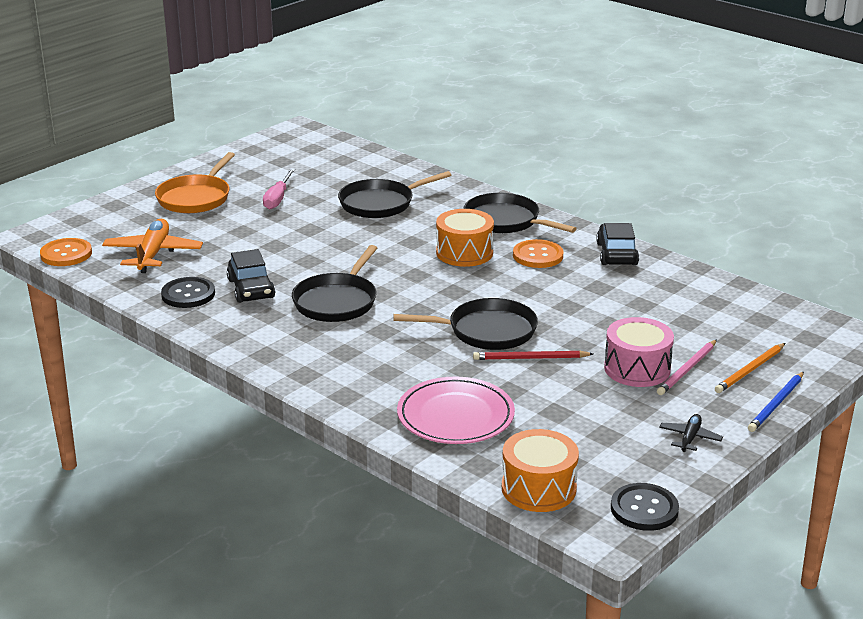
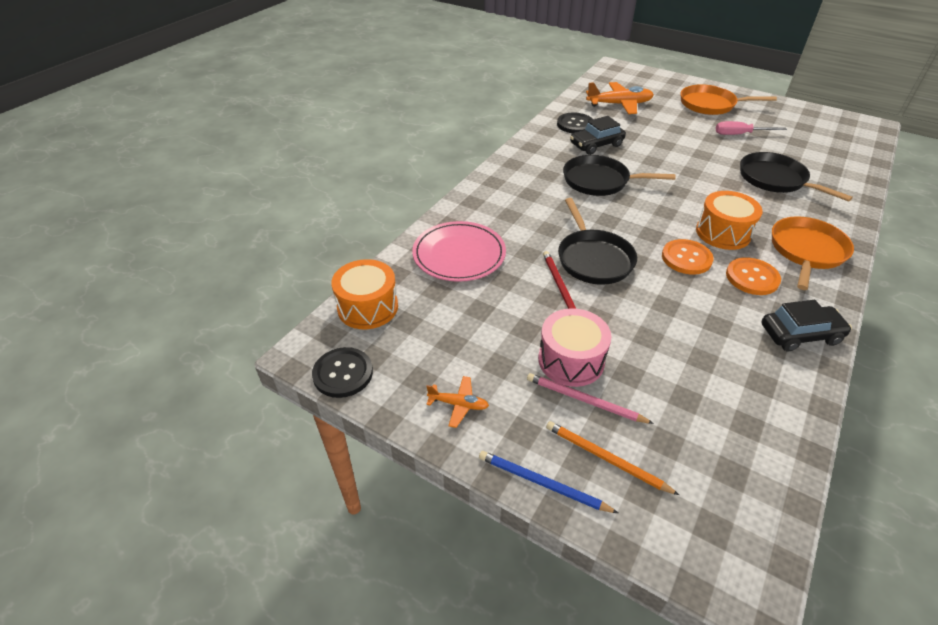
camera: 80 degrees right, 15 degrees up
orange button [40,238,92,266] -> orange button moved to [662,239,713,275]
black pan [464,193,577,233] -> orange pan [772,216,854,290]
black plane [659,414,723,452] -> orange plane [426,376,489,428]

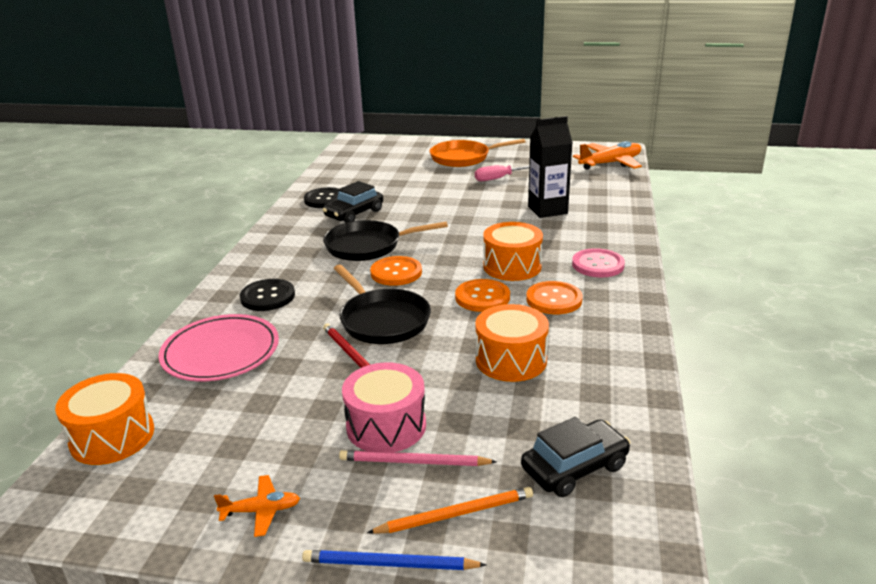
camera: 20 degrees left, 15 degrees down
black button [312,347,373,398] -> black button moved to [240,279,295,311]
orange pencil [546,421,679,495] -> orange pencil turned 150 degrees clockwise [367,487,533,534]
orange plane [586,82,654,114] -> orange plane moved to [573,141,642,170]
black pan [740,152,853,202] -> black carton [528,116,573,218]
black car [762,300,852,351] -> black car moved to [521,417,630,497]
orange pan [772,216,854,290] -> pink button [572,248,625,278]
none -> orange button [370,256,422,286]
none -> orange drum [475,304,549,382]

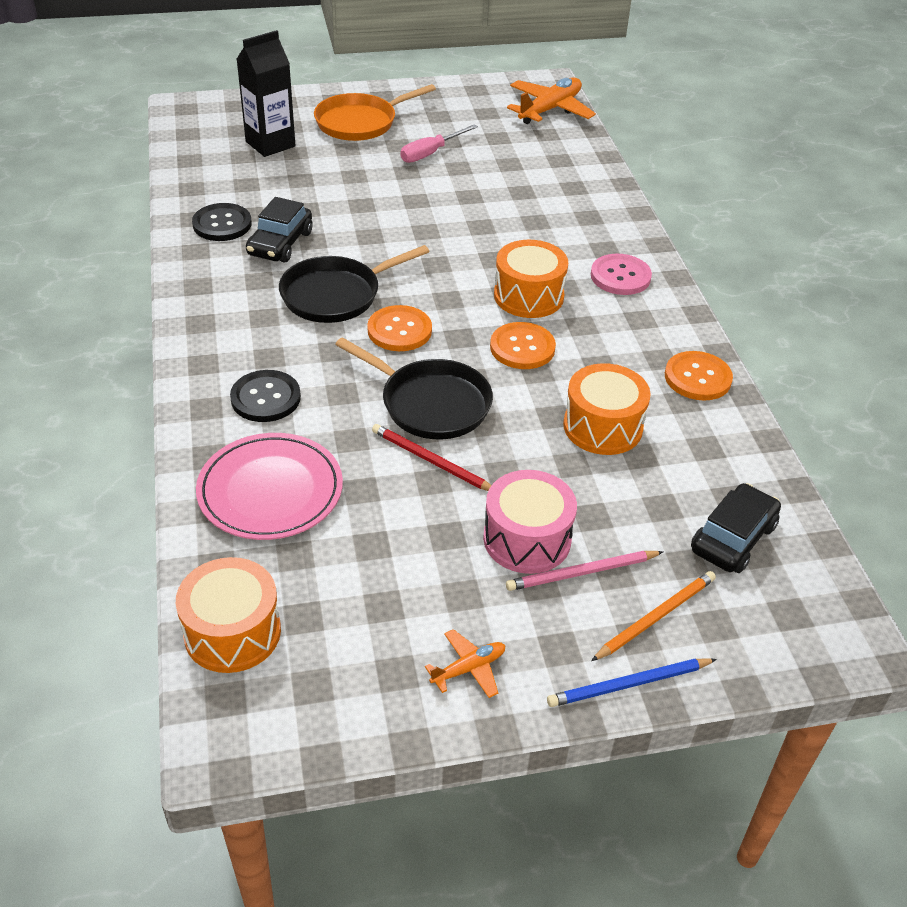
camera: 25 degrees left, 15 degrees up
orange button [526,281,583,314] -> orange button moved to [665,351,733,400]
black carton [528,116,573,218] -> black carton moved to [237,30,296,157]

